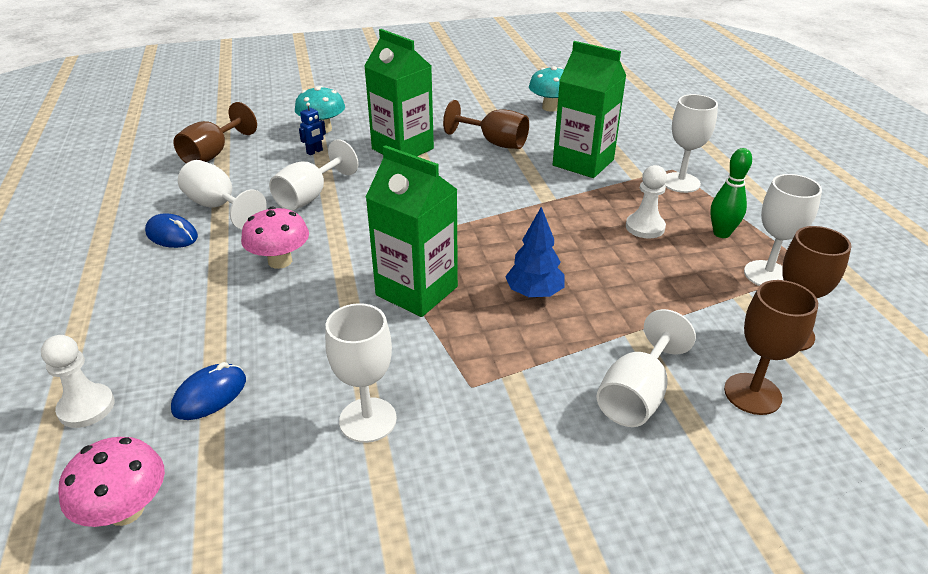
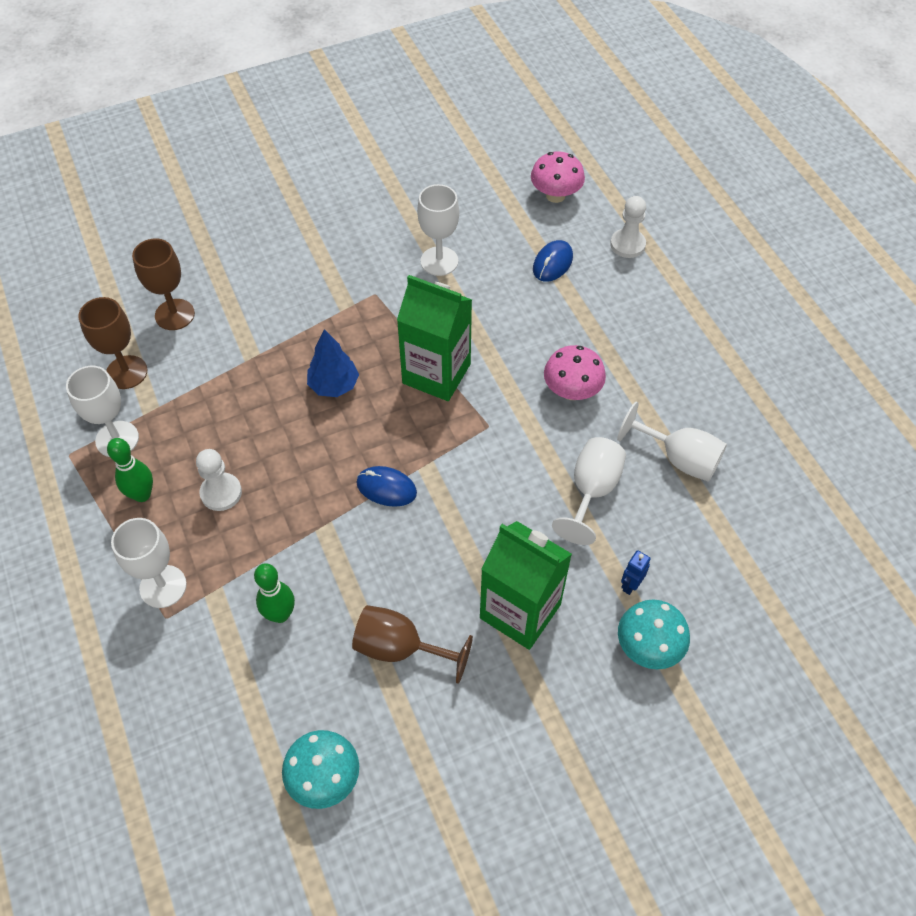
camera: 170 degrees right, 20 degrees up
blue mouse [145,213,198,248] -> blue mouse moved to [356,466,417,507]
brown goblet [173,102,257,164] -> none
green carton [553,41,626,178] -> green bowling pin [254,563,295,623]
white goblet [596,309,696,427] -> none

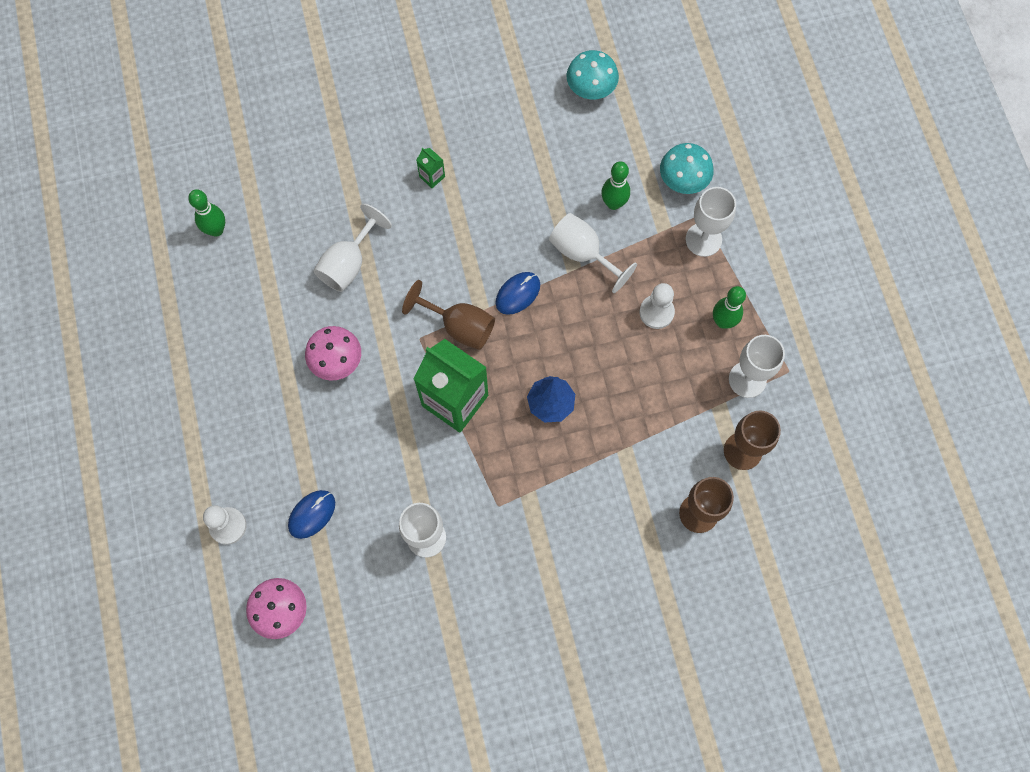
camera: 170 degrees left, 15 degrees up
brown goblet [352,605,473,684] -> brown goblet moved to [402,280,495,350]
blue mouse [356,466,417,507] -> blue mouse turned 75 degrees counterclockwise [496,272,540,315]
green carton [480,521,572,650] -> green carton [416,148,445,188], size x0.41
white goblet [617,402,727,482] -> white goblet moved to [549,213,637,293]
turquoise mushroom [618,600,690,670] -> turquoise mushroom moved to [660,143,714,194]
blue robot [621,550,651,595] -> none
none -> green bowling pin [188,189,225,237]

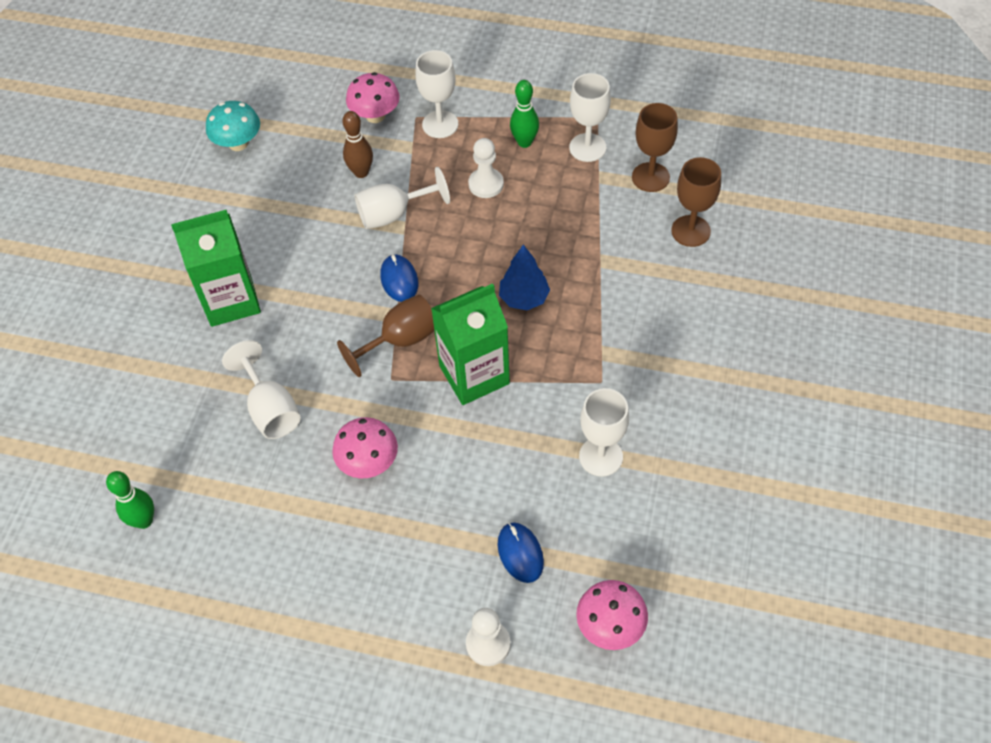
camera: 60 degrees left, 15 degrees down
green carton [416,148,445,188] -> green carton [171,210,261,327], size x2.45
green bowling pin [601,161,630,210] -> brown bowling pin [342,111,373,178]
turquoise mushroom [660,143,714,194] -> pink mushroom [346,72,400,123]

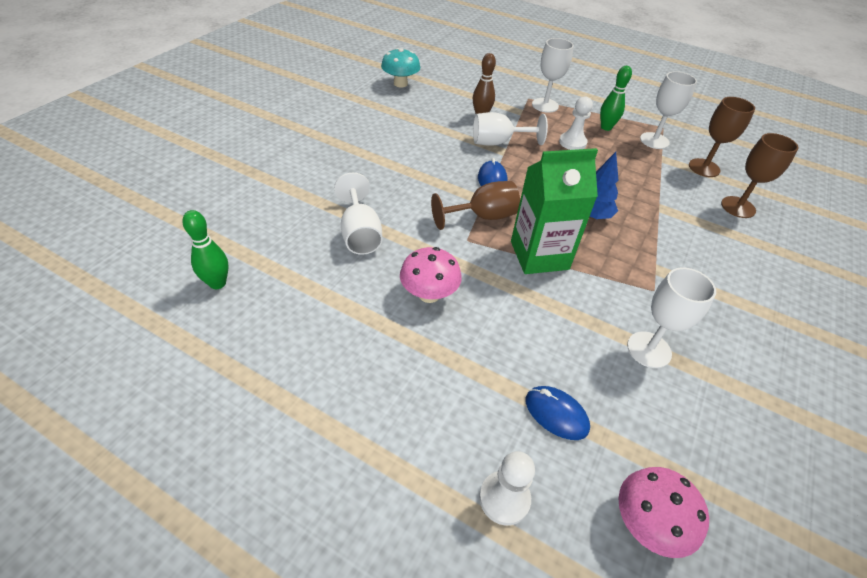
camera: 10 degrees right, 10 degrees down
green carton [171,210,261,327] -> none
pink mushroom [346,72,400,123] -> none
blue mouse [498,522,544,583] -> blue mouse turned 45 degrees counterclockwise [526,386,590,440]

